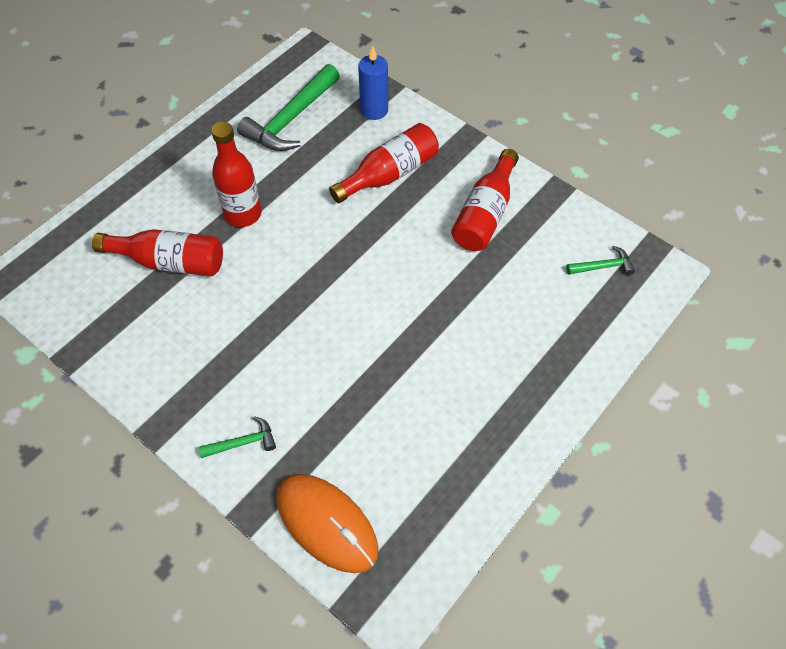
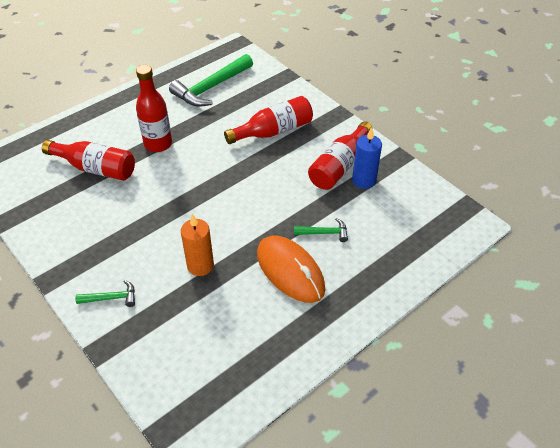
camera: 10 degrees right, 10 degrees down
orange mouse [276,474,379,573] -> orange mouse moved to [257,236,325,303]
blue candle [358,46,388,120] -> blue candle moved to [352,127,382,189]
green hammer [566,246,635,275] -> green hammer moved to [294,218,348,242]
none -> orange candle [181,214,214,276]

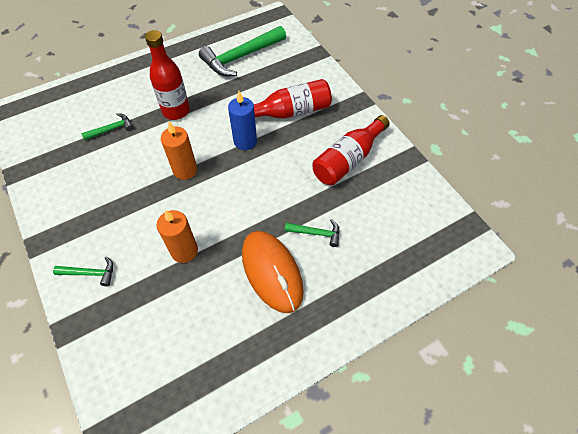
camera: 10 degrees right, 10 degrees up
red bottle [42,140,135,181] -> green hammer [81,113,133,140]
blue candle [352,127,382,189] -> blue candle moved to [228,91,257,150]
none -> orange candle [161,122,197,180]

